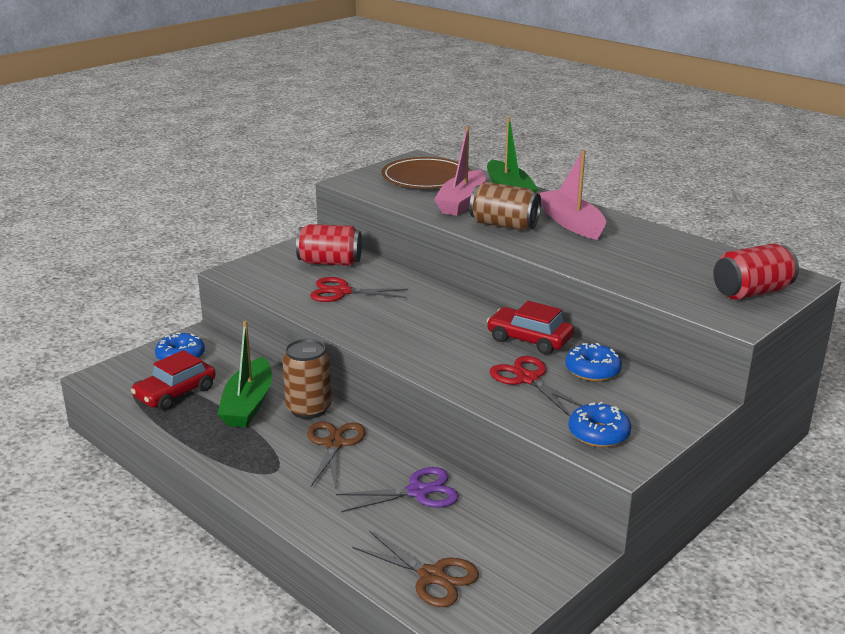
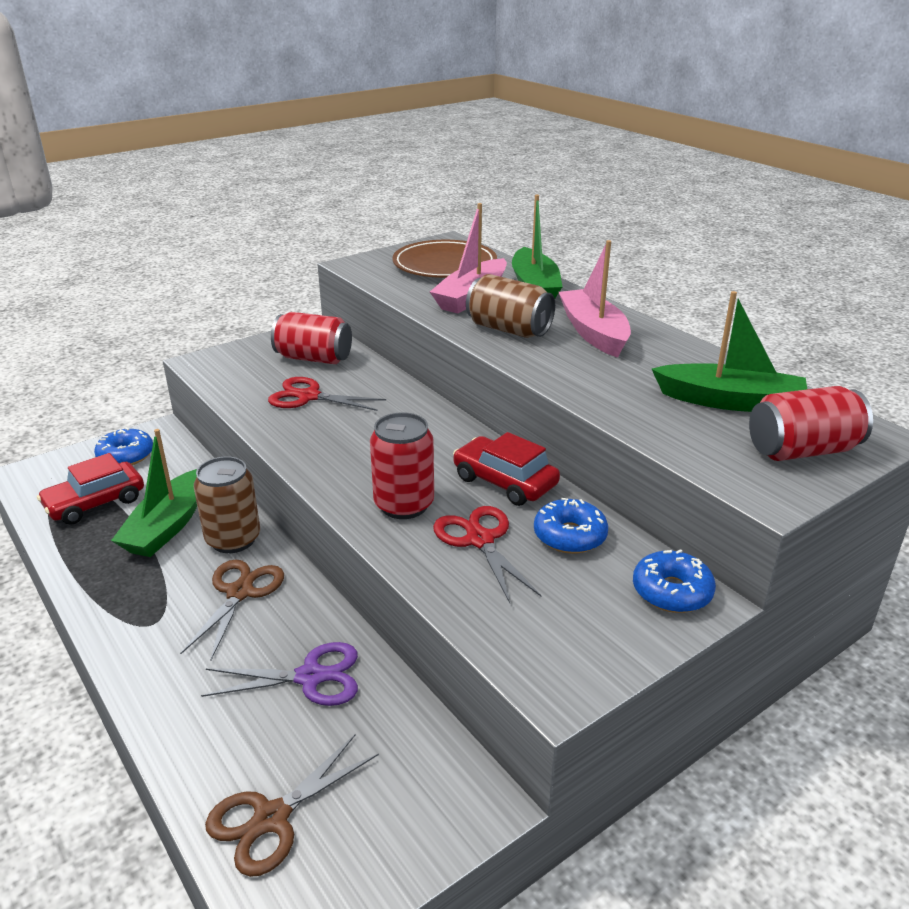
camera: 10 degrees right, 5 degrees up
brown scissors [352,531,479,607] -> brown scissors turned 90 degrees clockwise [205,734,379,877]
blue donut [568,401,631,447] -> blue donut moved to [633,549,716,613]
none -> red can [370,412,434,519]
none -> green boat [652,291,807,412]

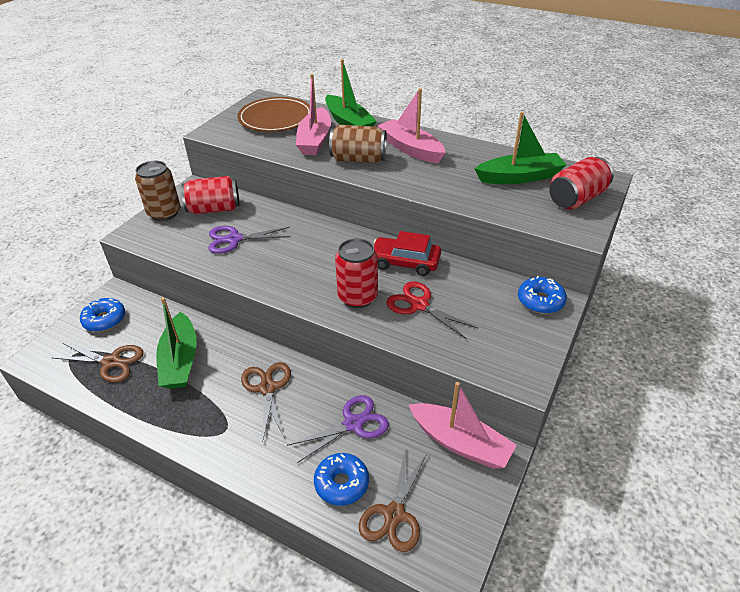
camera: 25 degrees left, 10 degrees up
red car [37,453,144,525] -> brown scissors [52,343,144,383]
brown can [194,457,260,553] -> brown can moved to [135,161,180,221]
red scissors [268,377,386,411] -> purple scissors [209,226,291,254]
blue donut [534,498,608,554] -> blue donut moved to [314,453,369,506]
none -> pink boat [409,382,517,469]

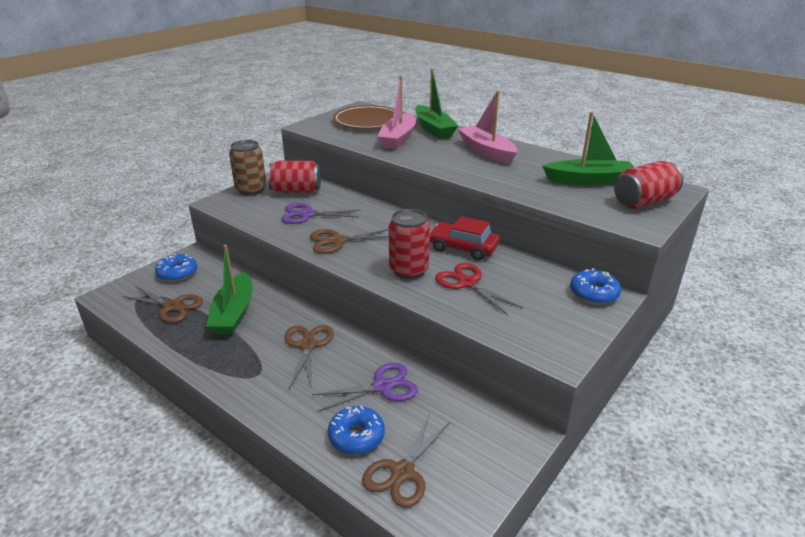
camera: 10 degrees right, 10 degrees down
brown can [329,125,387,163] -> none
pink boat [409,382,517,469] -> none
none -> brown scissors [310,229,389,254]

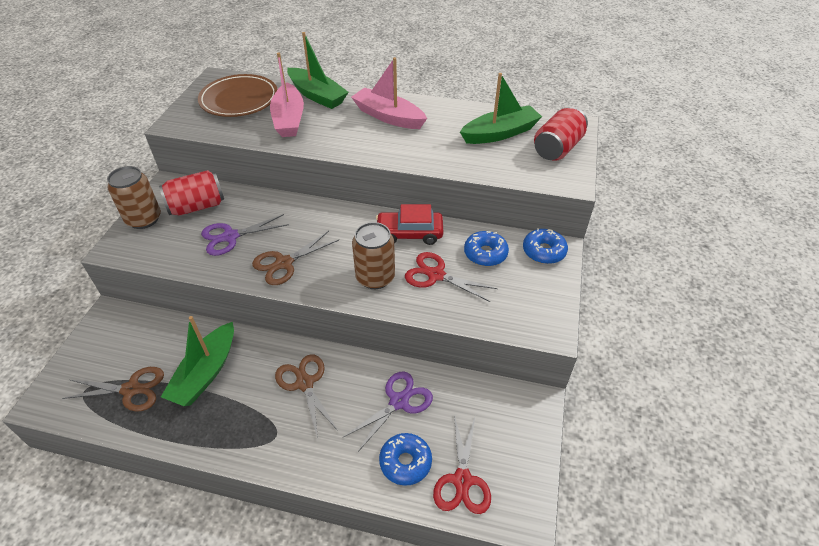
camera: 25 degrees left, 15 degrees up
blue donut [155,254,197,282] -> blue donut moved to [464,231,509,266]
green boat [206,245,253,335] -> green boat turned 45 degrees clockwise [161,316,234,406]
brown scissors [362,414,451,508] -> red scissors [433,415,491,514]
red can [389,209,430,279] -> brown can [352,222,395,289]

